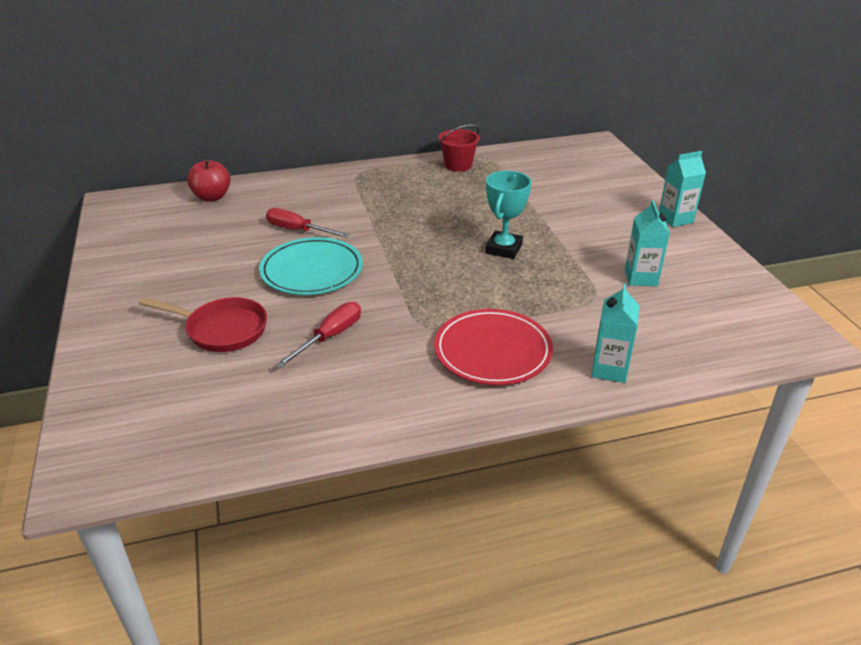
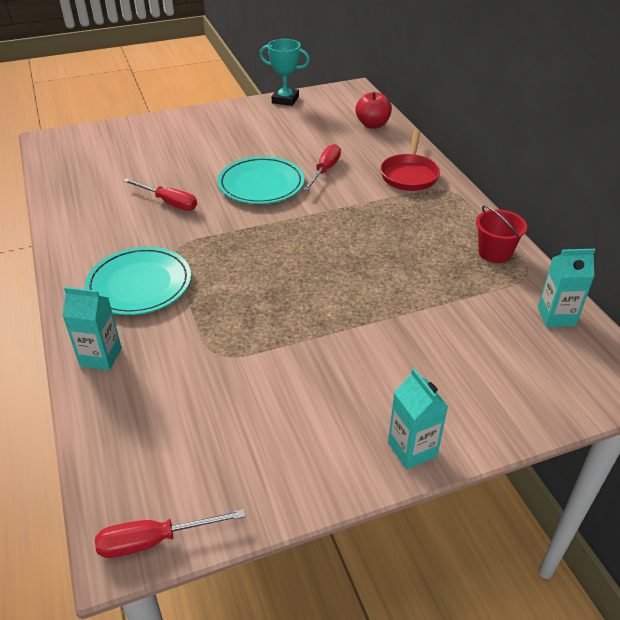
camera: 85 degrees right, 5 degrees up
red pan [138,297,267,352] -> red pan moved to [380,130,440,191]
red plate [434,309,553,385] -> turquoise plate [85,247,191,315]
turquoise trophy [485,171,532,259] -> turquoise trophy moved to [259,39,310,106]
turquoise carton [625,200,670,286] -> turquoise carton moved to [538,249,595,327]
none -> red screwdriver [95,509,245,558]

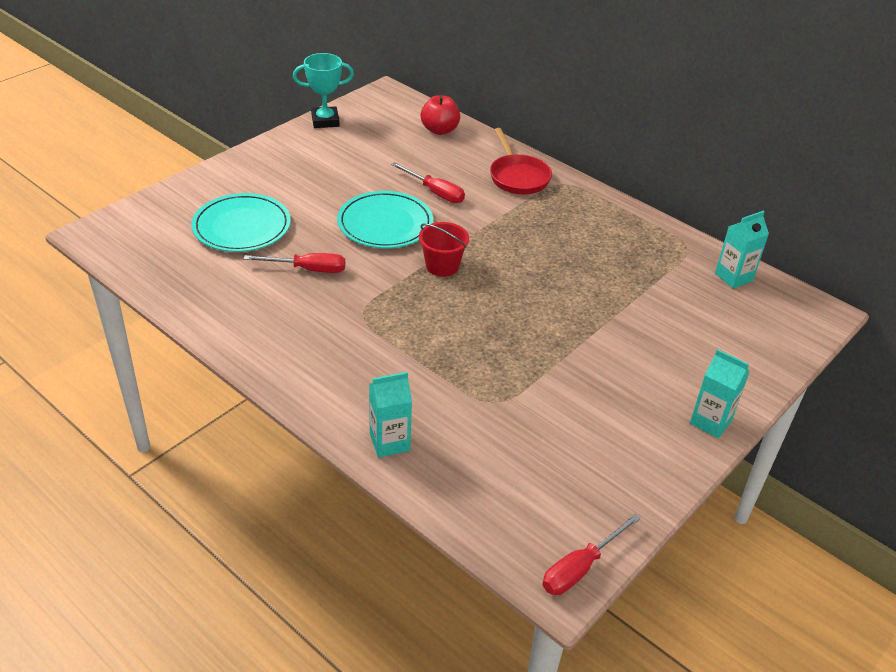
camera: 30 degrees left, 0 degrees up
turquoise plate [85,247,191,315] -> turquoise plate moved to [192,193,291,252]
red screwdriver [303,144,341,191] -> red screwdriver turned 135 degrees clockwise [391,162,465,203]
red bucket [476,205,527,263] -> red bucket moved to [419,222,469,277]

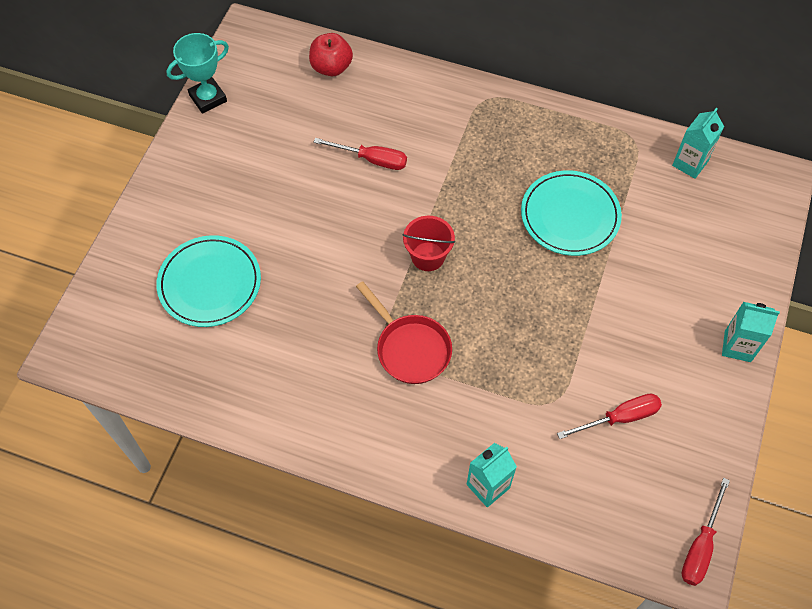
camera: 20 degrees left, 20 degrees up
red screwdriver [244,253,345,273] -> red screwdriver moved to [557,394,662,439]
turquoise plate [337,191,433,248] -> turquoise plate moved to [521,170,622,256]
red pan [490,128,552,194] -> red pan moved to [356,281,452,384]

